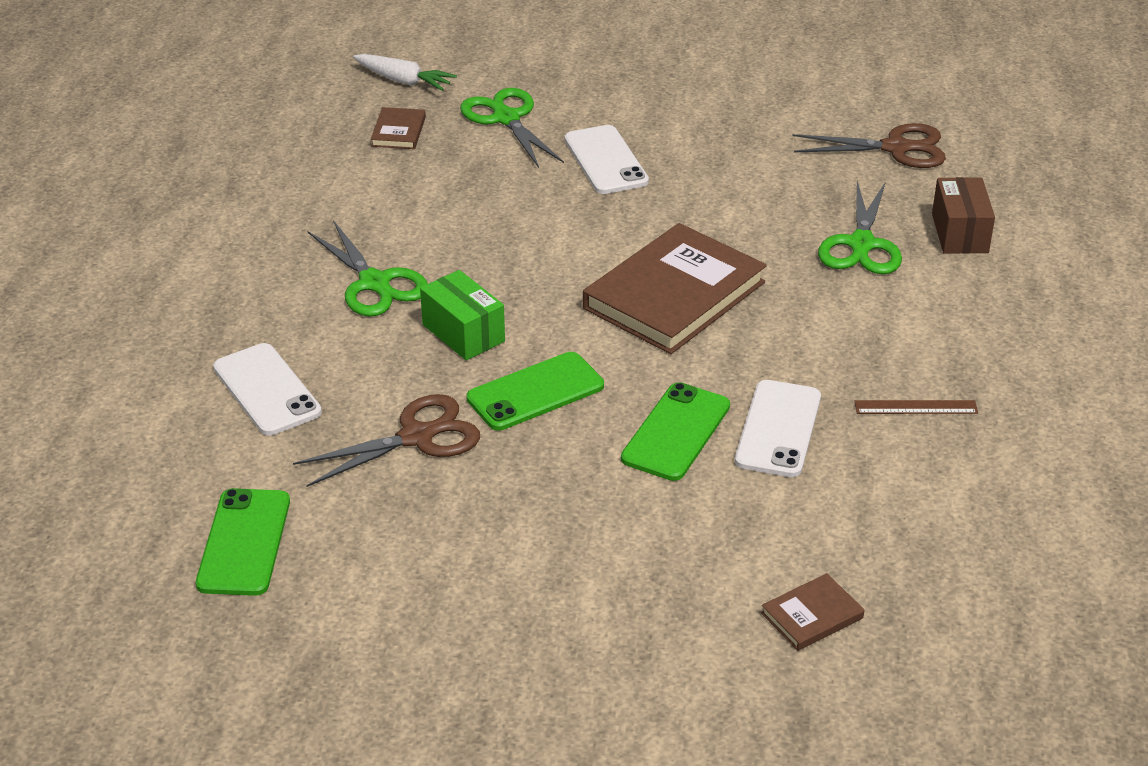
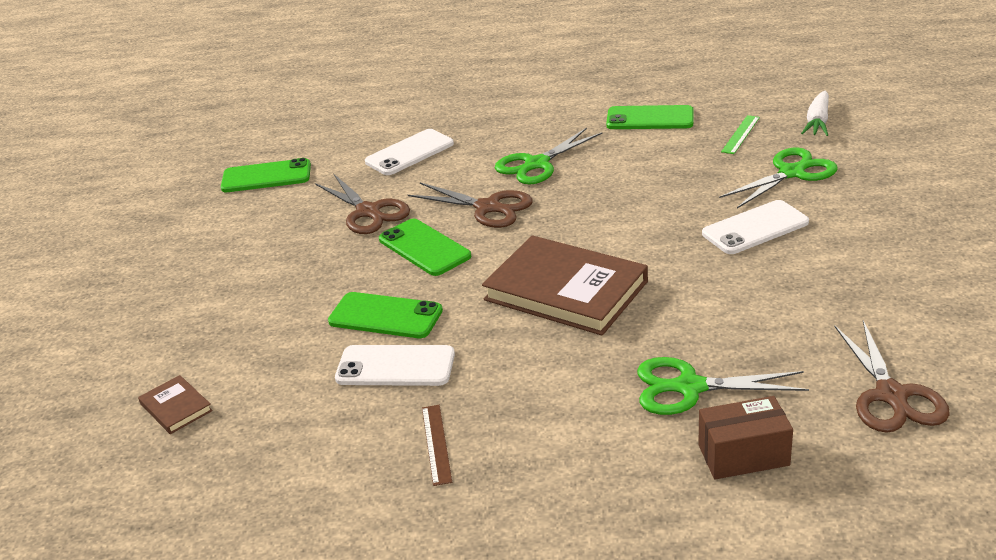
camera: 85 degrees right, 5 degrees down
brown book [371,107,426,149] -> green ruler [721,115,760,154]
green box [420,270,505,360] -> brown scissors [408,183,533,228]
none -> green phone [606,105,694,129]

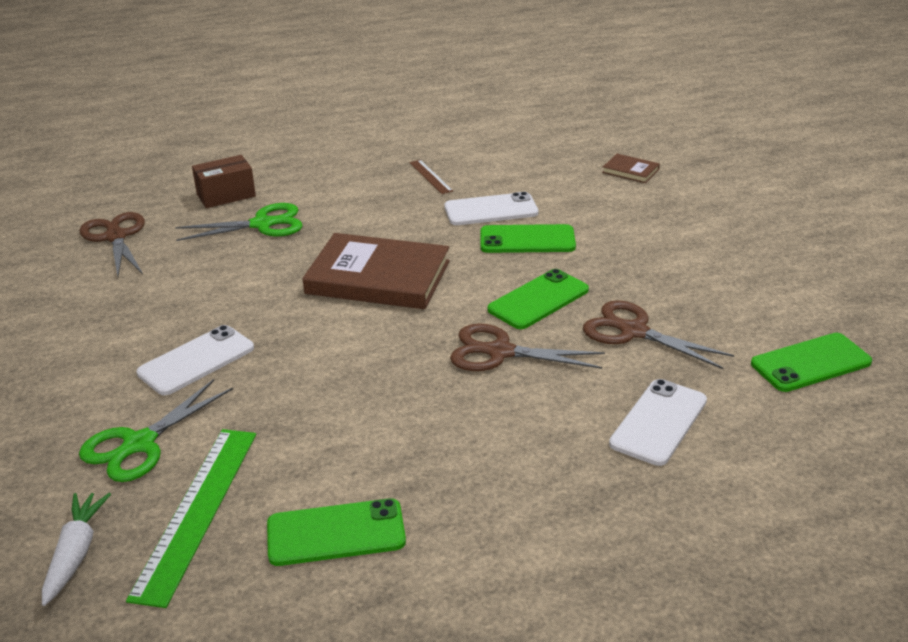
camera: 160 degrees right, 0 degrees up
green phone [379,219,471,276] -> green phone turned 75 degrees counterclockwise [487,269,589,329]
green scissors [495,128,602,185] -> none
green ruler [721,115,760,154] -> green ruler [126,429,256,608], size x2.01

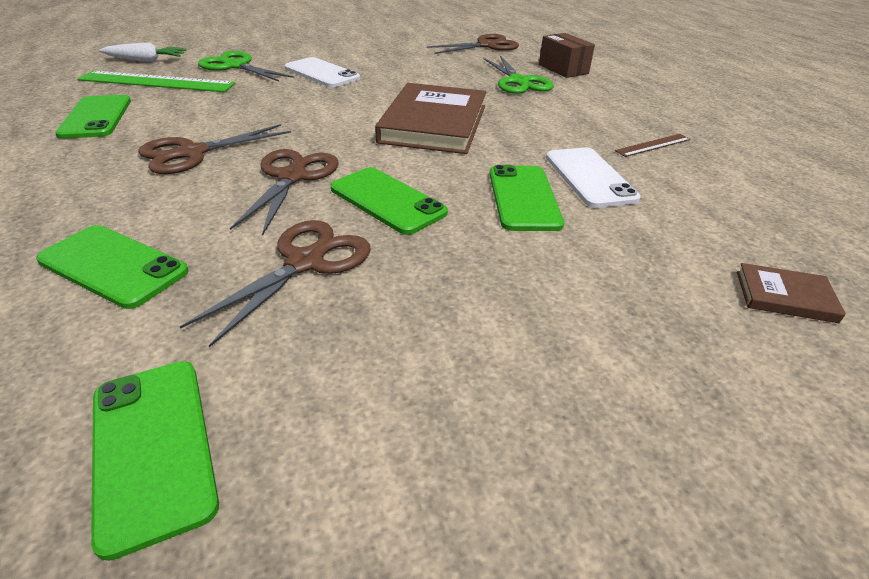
camera: 85 degrees right, 5 degrees up
brown book [602,154,660,183] -> brown book turned 75 degrees clockwise [737,263,846,323]
white phone [609,379,707,466] -> green phone [36,225,189,309]
none -> brown scissors [138,124,291,174]

